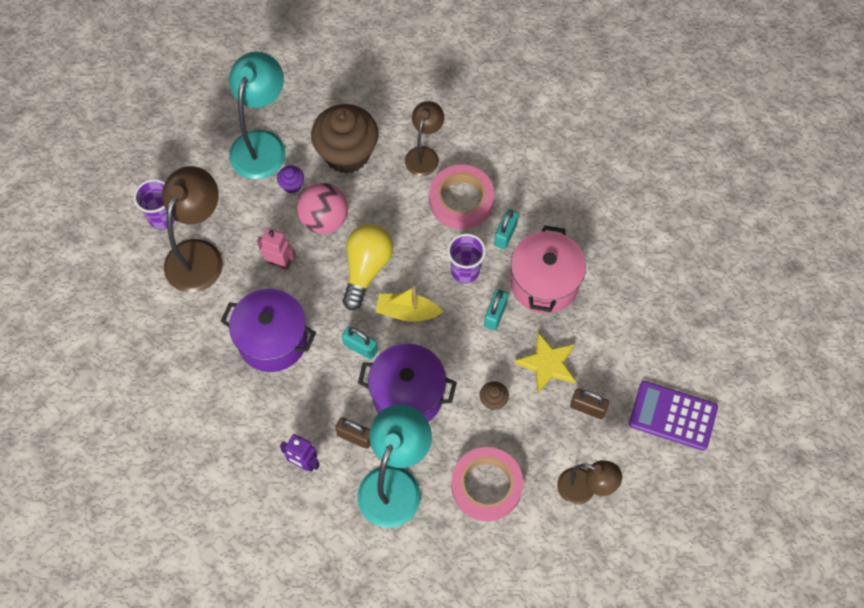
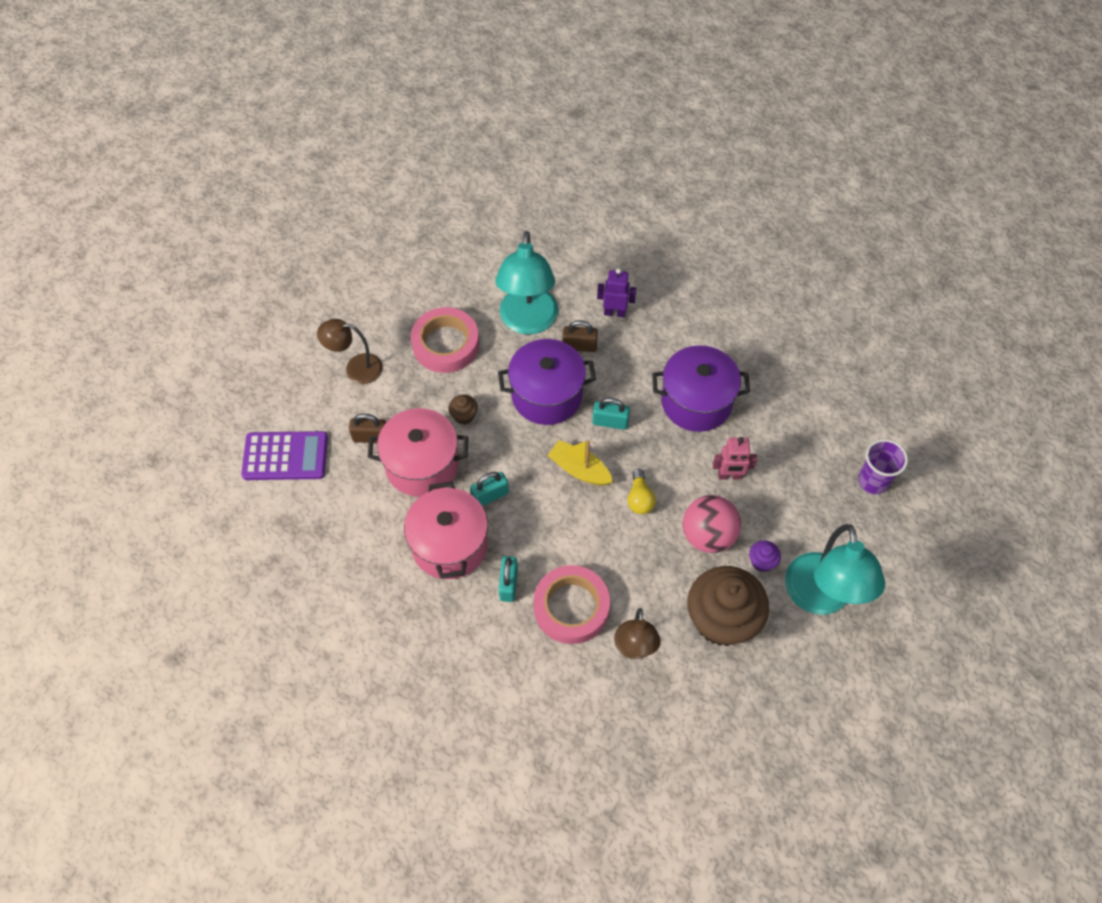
camera: 160 degrees right, 5 degrees down
brown lamp [162,166,223,292] -> none
yellow light bulb [342,224,393,310] -> yellow light bulb [627,469,656,514], size x0.55
yellow boat [376,286,443,321] -> yellow boat turned 135 degrees counterclockwise [547,440,613,486]
purple cup [447,233,486,284] -> none
turquoise padlock [484,289,508,330] -> turquoise padlock turned 60 degrees clockwise [470,472,509,506]
yellow star [514,332,576,394] -> pink pot [368,408,468,497]

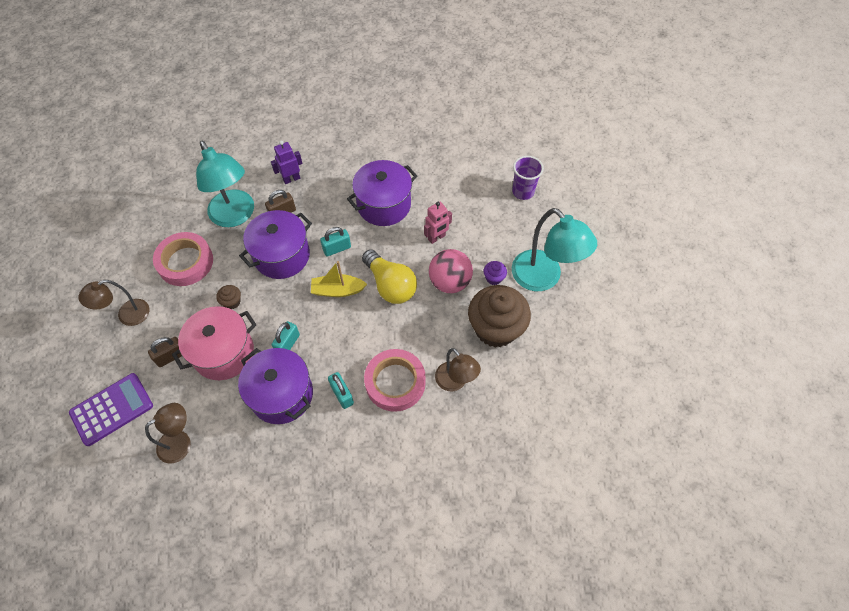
camera: 35 degrees left, 0 degrees up
pink pot [404,481,488,579] -> purple pot [238,348,313,424]
yellow light bulb [627,469,656,514] -> yellow light bulb [362,249,417,304], size x1.82
none -> brown lamp [145,403,191,464]

